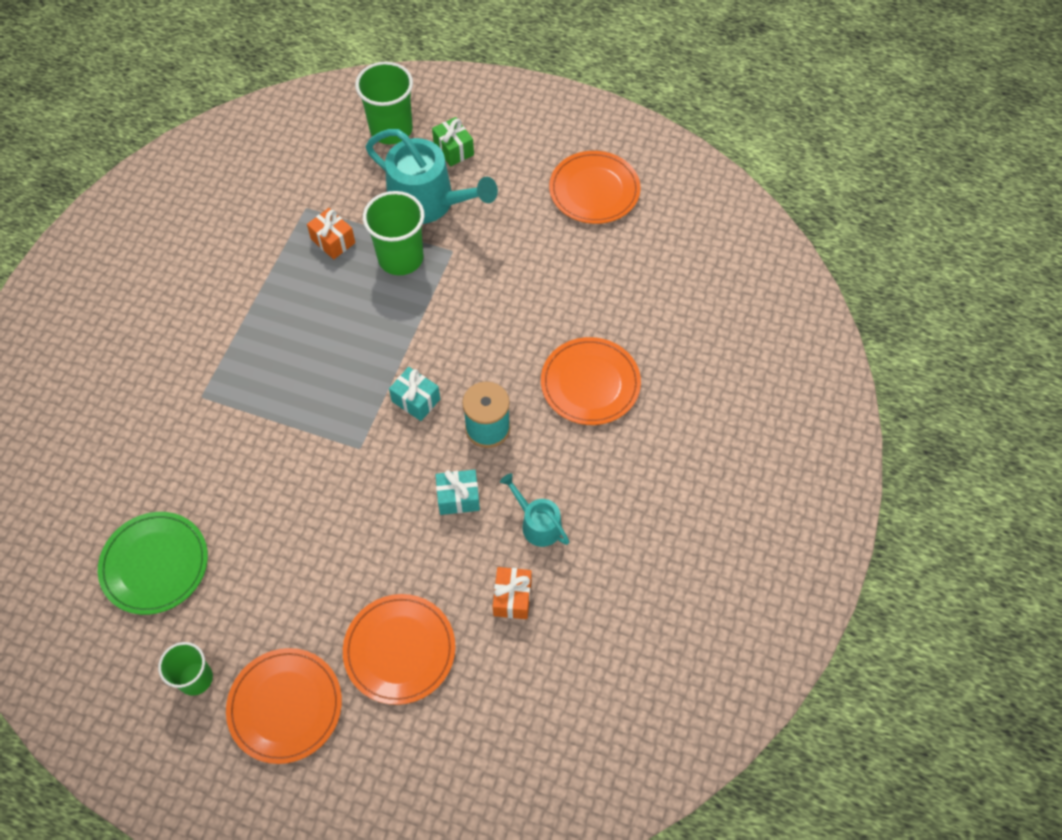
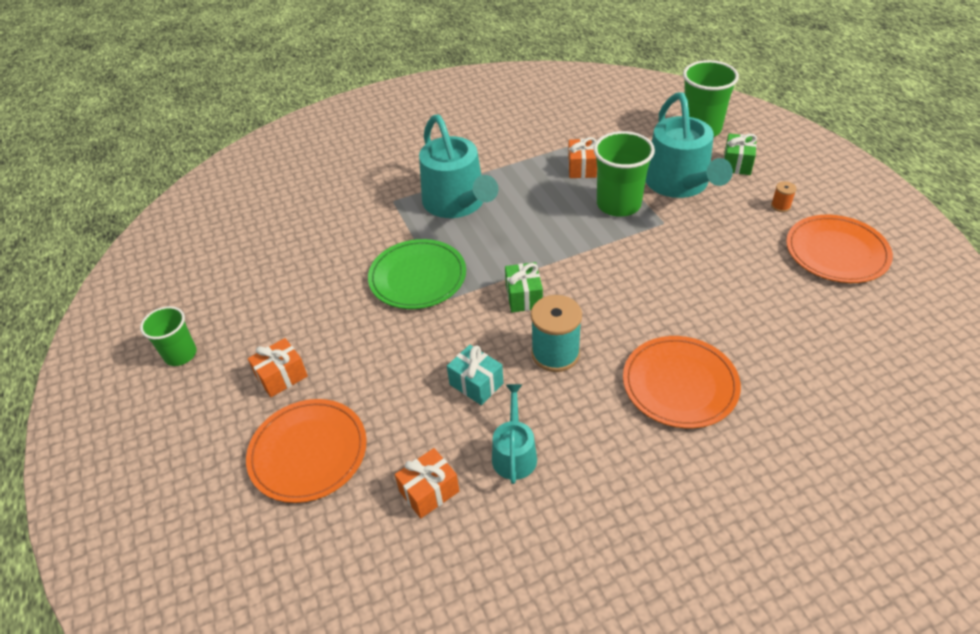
camera: 50 degrees right, 15 degrees down
green plate [98,512,208,615] -> green plate moved to [368,239,466,309]
orange plate [226,648,342,764] -> none
turquoise gift [389,367,440,421] -> green gift [505,262,543,312]
none -> orange gift [248,338,308,397]
none -> turquoise watering can [419,114,498,218]
none -> orange spool [771,181,797,212]

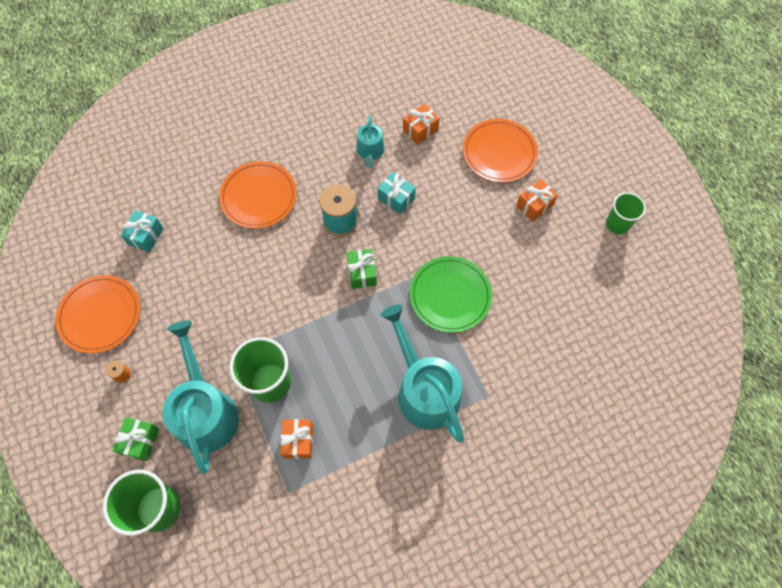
camera: 175 degrees right, 20 degrees up
none -> turquoise gift [120,210,163,253]

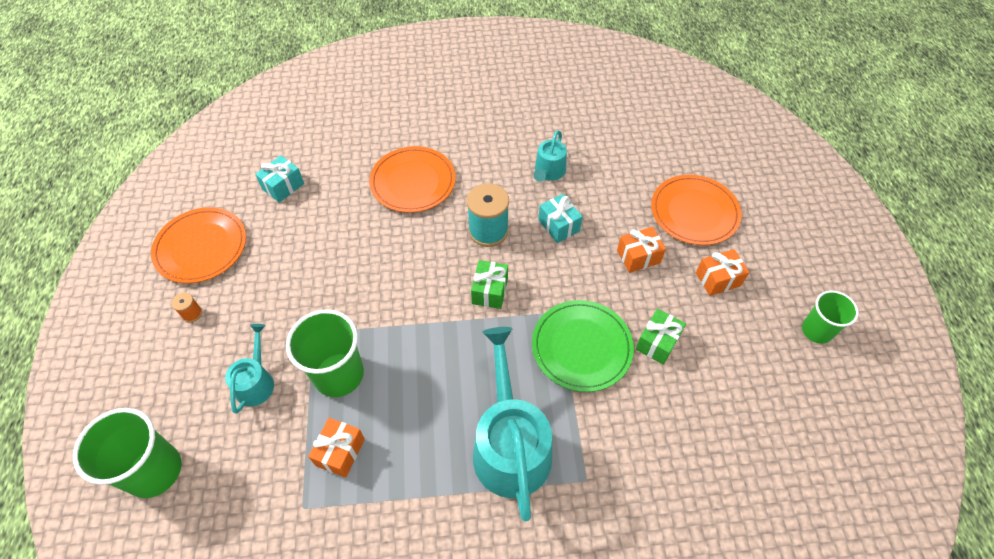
camera: 20 degrees right, 10 degrees down
green gift [112,417,159,461] -> green gift moved to [635,309,686,365]
turquoise watering can [163,321,239,474] -> turquoise watering can [225,324,274,414], size x0.52
orange gift [403,104,440,145] -> orange gift moved to [617,227,666,273]

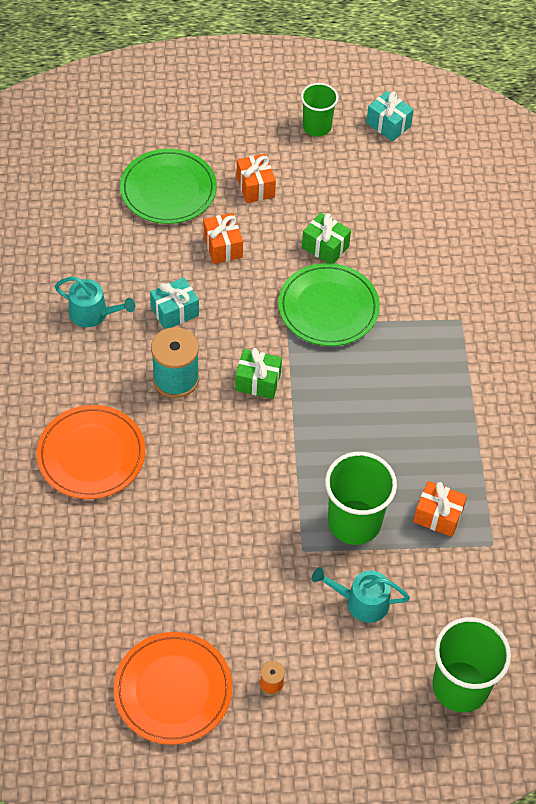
camera: 90 degrees left, 0 degrees up
turquoise gift [255,155,304,203] -> turquoise gift moved to [366,91,414,142]
turquoise watering can [473,327,552,521] -> none
orange plate [651,175,742,245] -> green plate [120,149,217,224]

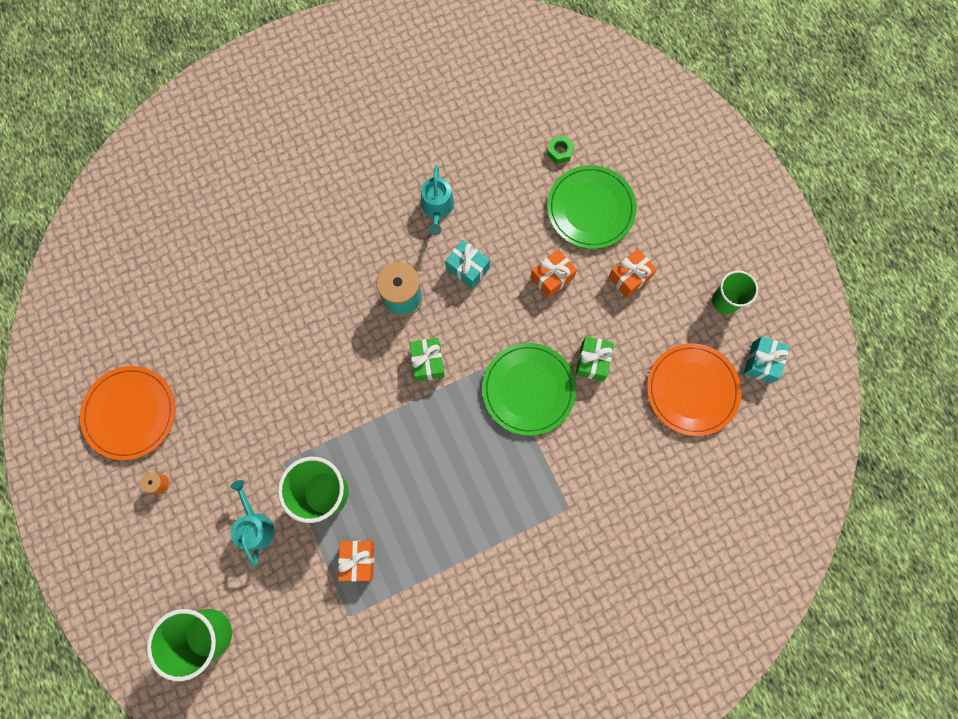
camera: 70 degrees right, 20 degrees up
orange plate [37,405,146,499] -> orange plate moved to [647,343,742,436]
none -> green nut [547,135,574,164]

